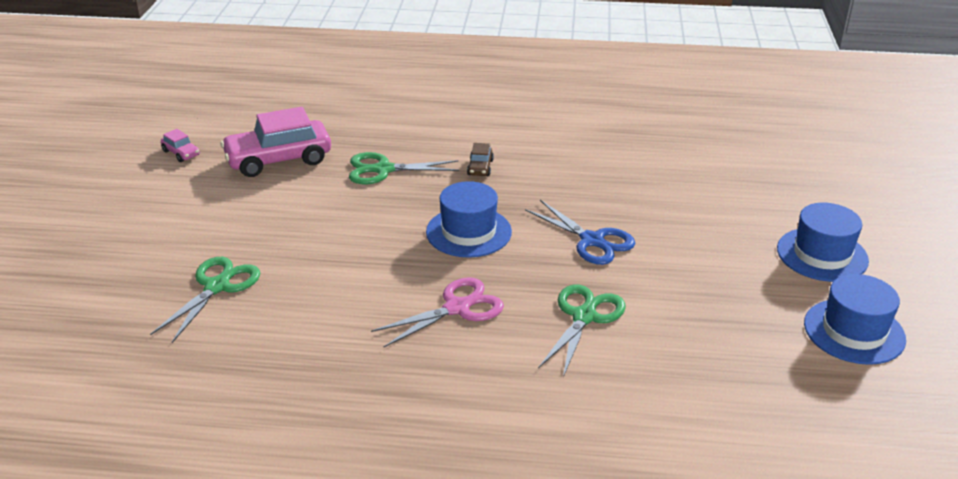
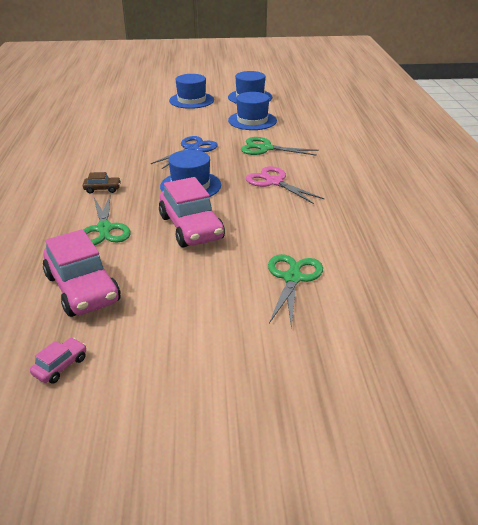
camera: 100 degrees left, 0 degrees up
green scissors [150,257,260,343] -> green scissors turned 90 degrees clockwise [268,254,323,328]
none -> pink car [159,177,225,248]
none -> blue hat [228,92,277,130]

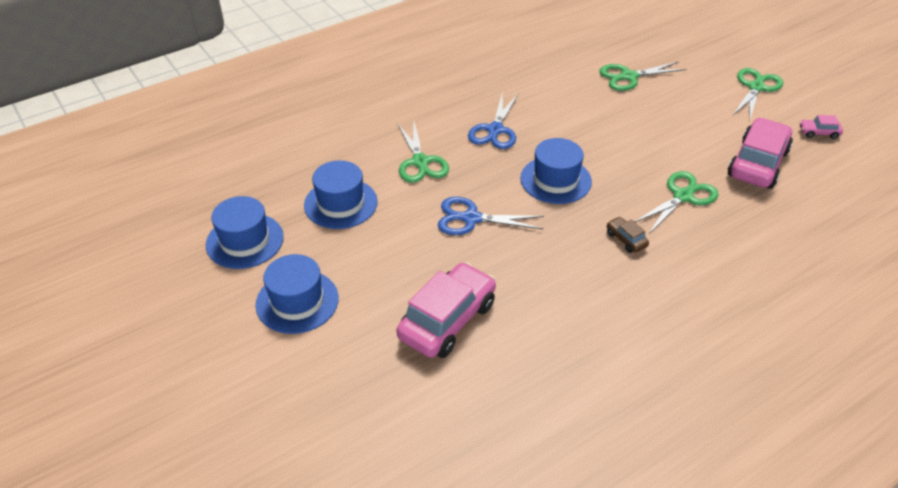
camera: 120 degrees left, 10 degrees up
pink car [159,177,225,248] -> pink car moved to [396,262,496,358]
pink scissors [246,166,325,204] -> blue scissors [468,93,519,149]
none -> green scissors [733,68,783,122]

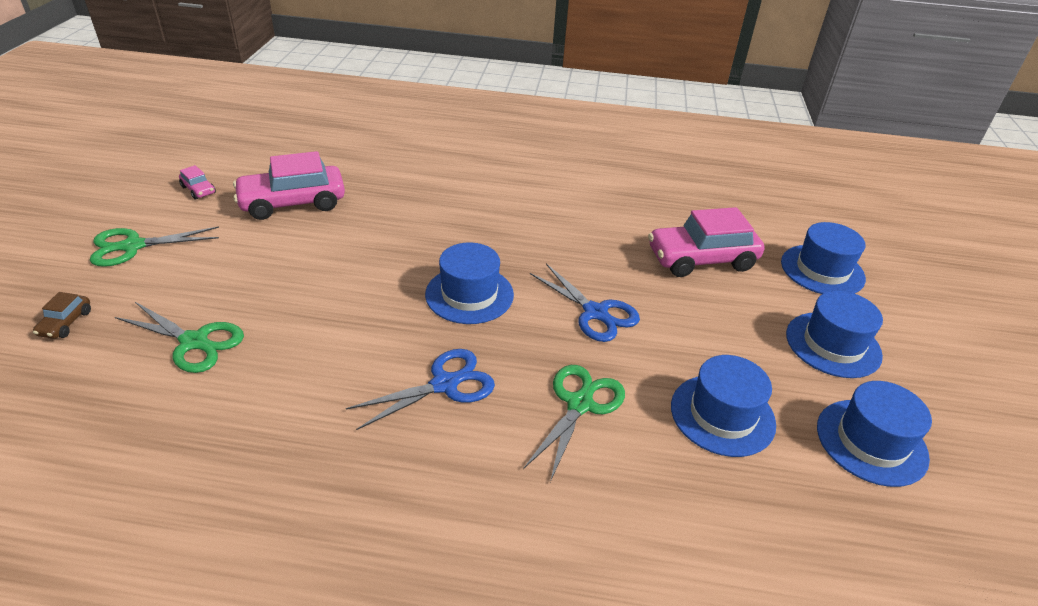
camera: 140 degrees left, 5 degrees down
brown car [607,217,649,253] -> brown car moved to [33,292,91,339]
green scissors [635,171,719,234] -> none
none -> blue hat [781,222,866,294]

